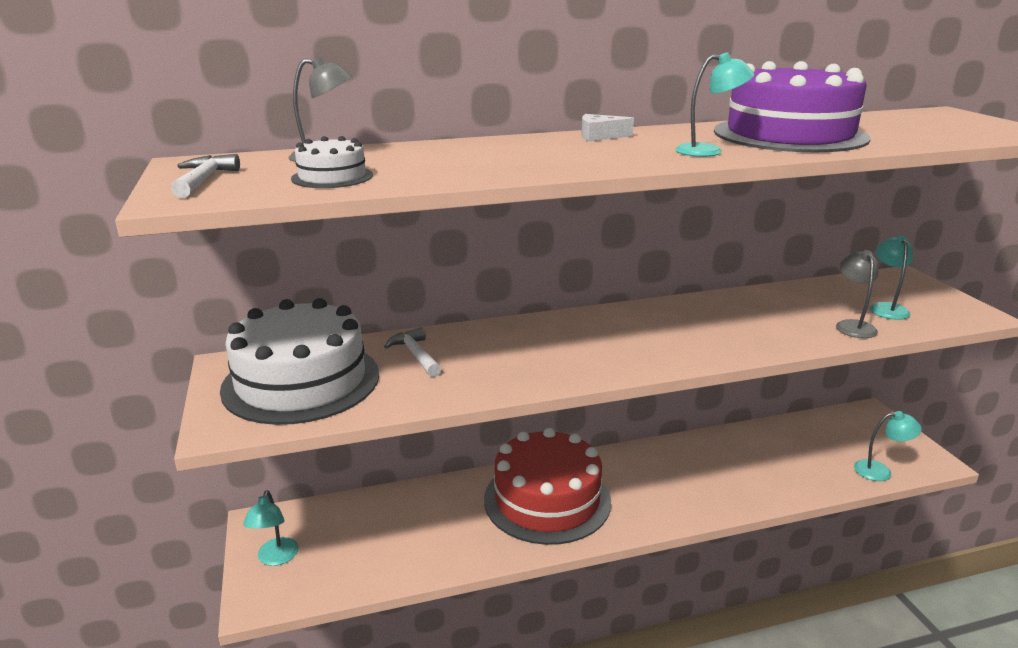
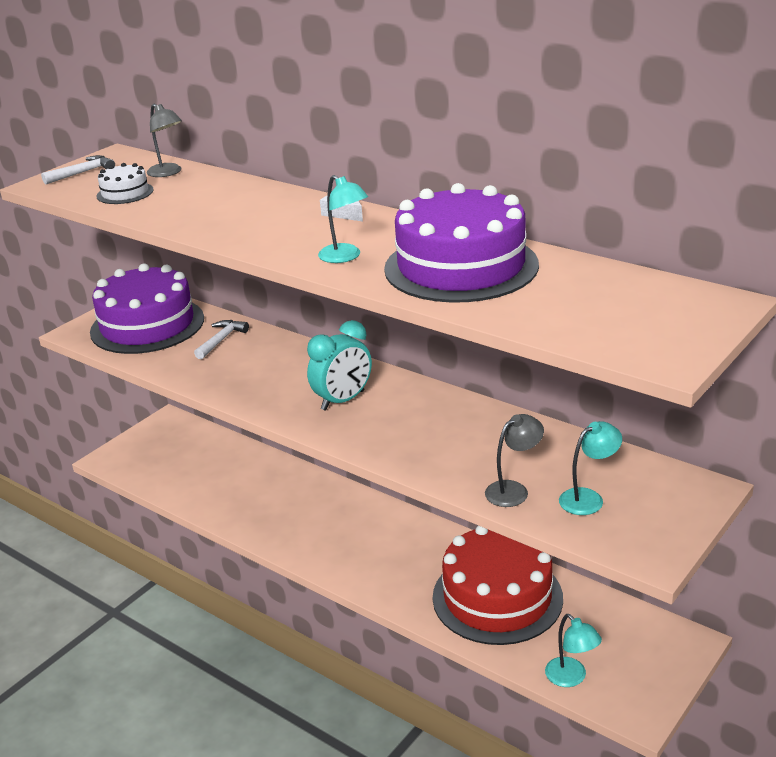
camera: 55 degrees right, 5 degrees up
white cake [220,298,379,425] -> purple cake [90,263,204,354]
turquoise lamp [243,490,299,566] -> none
red cake [484,428,611,545] -> red cake moved to [433,526,563,645]
none -> turquoise clock [307,320,372,411]

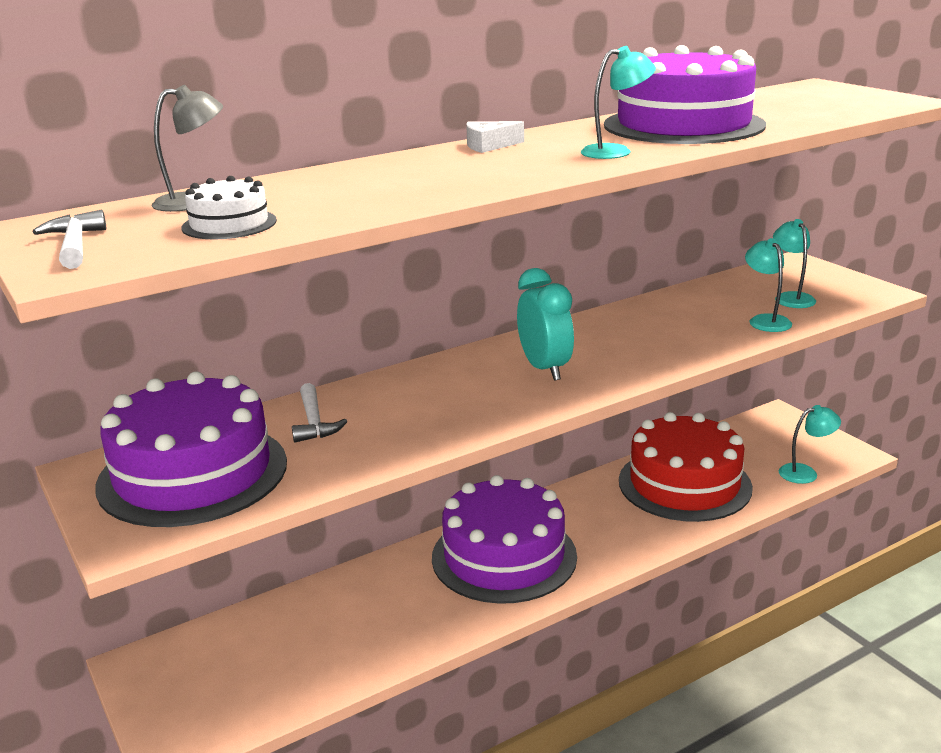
camera: 70 degrees left, 5 degrees down
white hammer [194,320,249,359] -> white hammer turned 150 degrees counterclockwise [292,383,347,442]
grey lamp [485,414,544,507] -> turquoise lamp [745,238,792,332]
none -> purple cake [432,475,577,604]

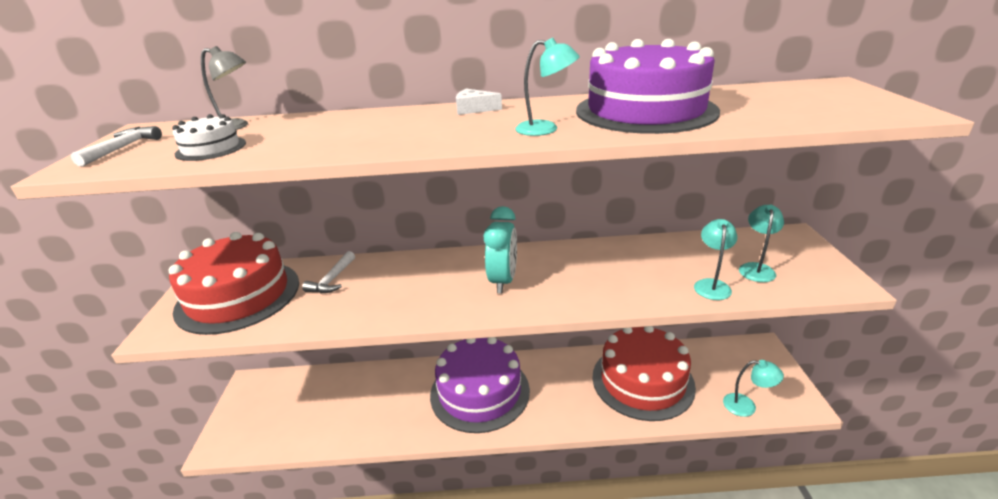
camera: 30 degrees right, 5 degrees up
purple cake [95,371,287,527] -> red cake [168,232,299,335]

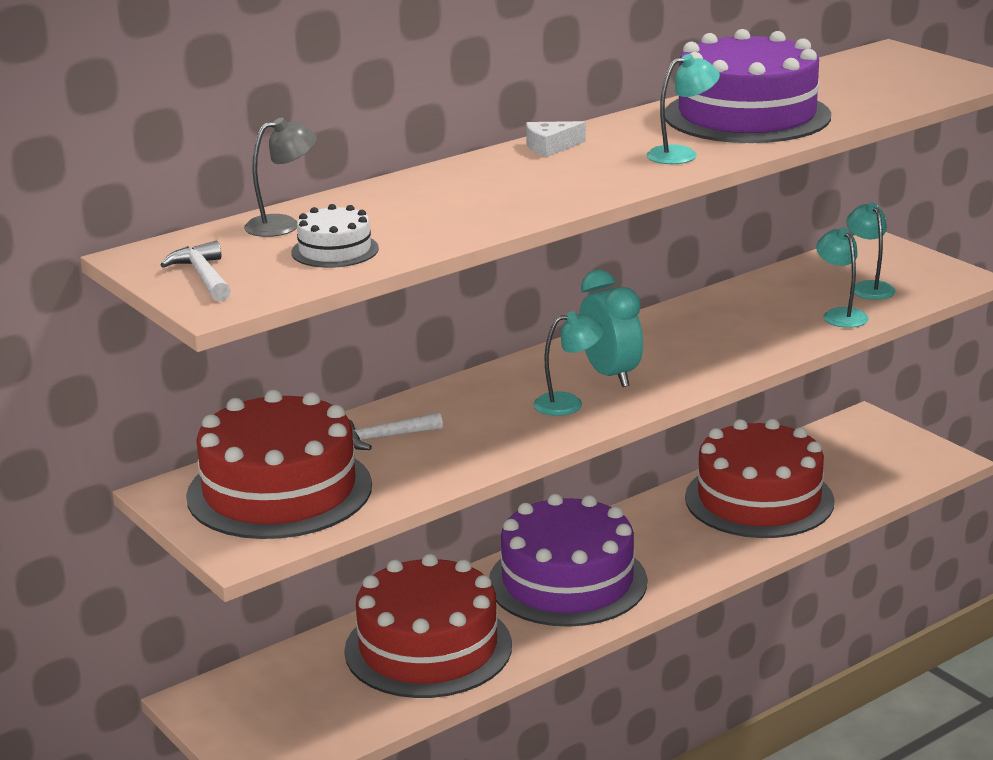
camera: 35 degrees left, 5 degrees down
white hammer [302,251,355,293] -> white hammer turned 90 degrees clockwise [349,412,443,450]
turquoise lamp [723,360,784,417] -> turquoise lamp moved to [533,311,604,416]
none -> red cake [344,554,512,698]

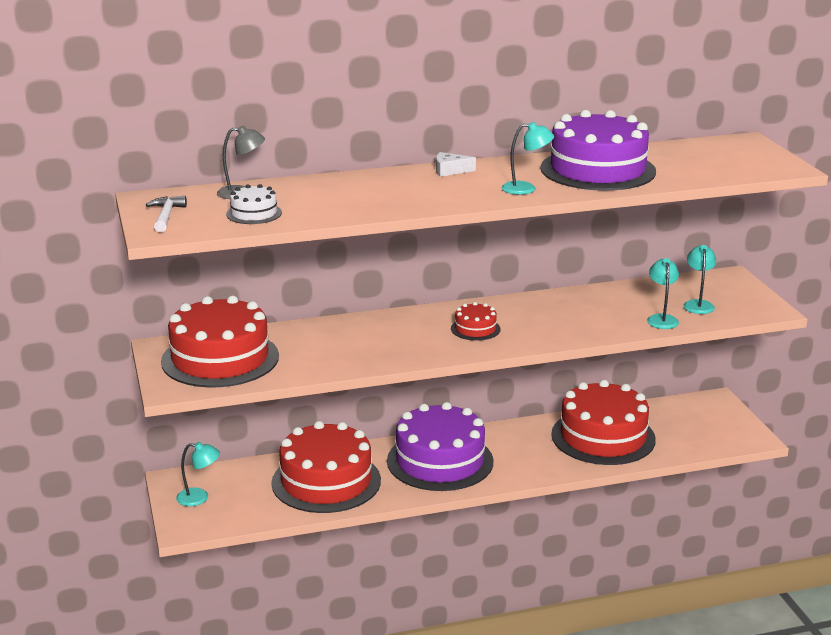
camera: 20 degrees right, 0 degrees up
white hammer [349,412,443,450] -> none
turquoise lamp [533,311,604,416] -> turquoise lamp moved to [176,442,220,506]
turquoise clock [579,270,643,387] -> red cake [451,302,501,341]

